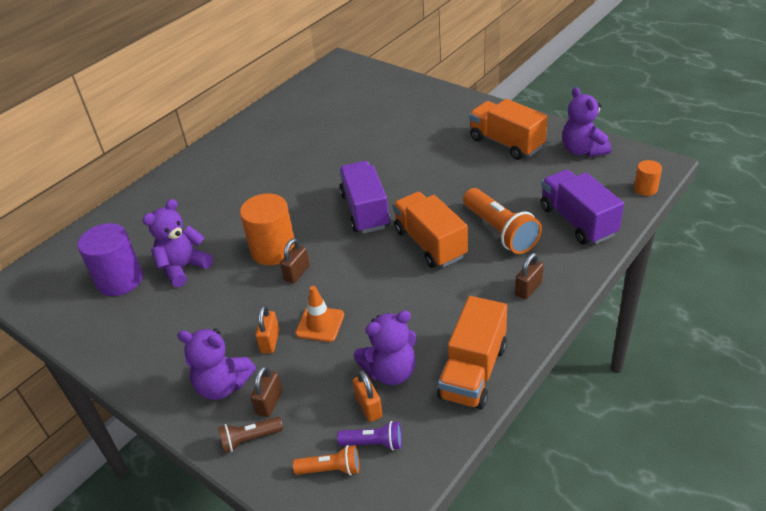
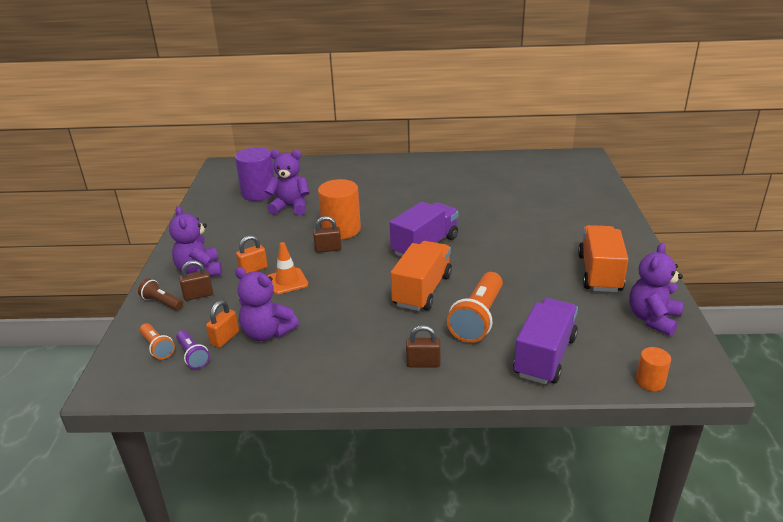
camera: 50 degrees right, 10 degrees down
orange truck [437,296,507,410] -> none

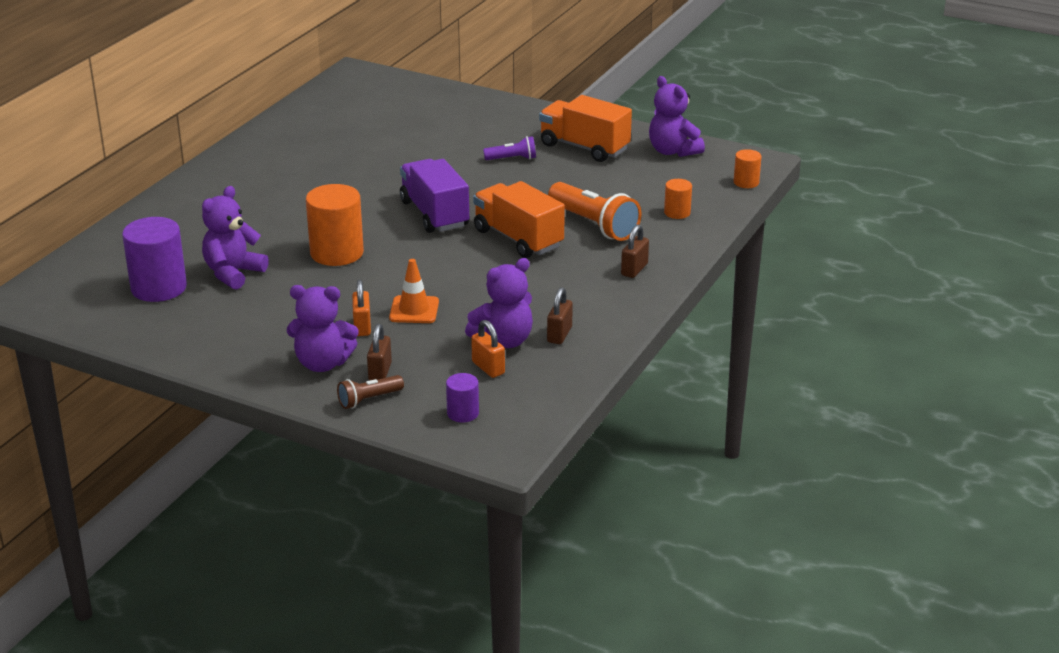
camera: 65 degrees left, 0 degrees up
orange flashlight [140,323,175,359] -> purple cylinder [446,373,479,423]
purple flashlight [176,330,210,369] -> purple flashlight moved to [483,136,536,160]
brown padlock [313,216,342,253] -> brown padlock moved to [547,287,573,344]
purple truck [513,298,578,384] -> orange cylinder [664,179,692,219]

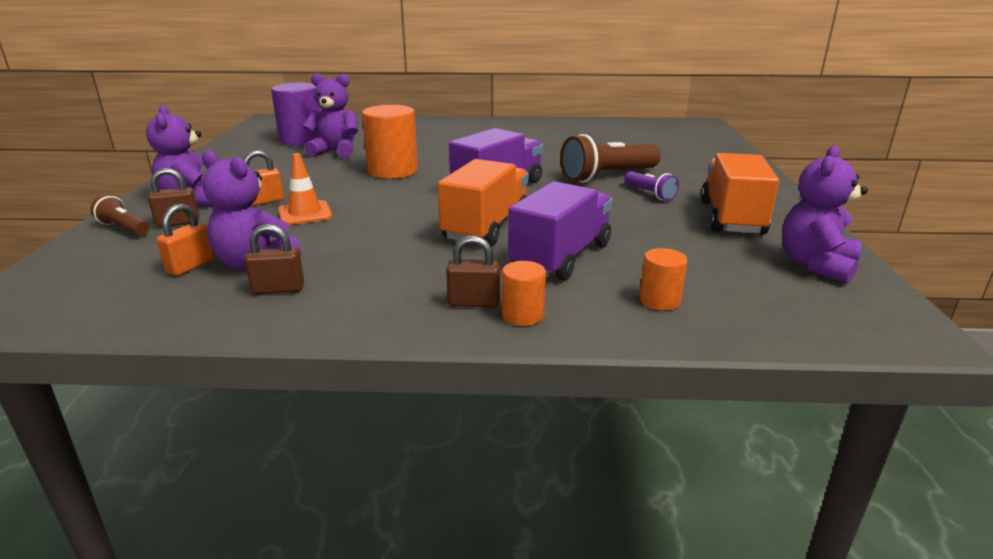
camera: 65 degrees right, 5 degrees down
purple cylinder [446,373,479,423] -> none
orange flashlight [548,182,641,241] -> purple truck [508,181,612,281]
orange cylinder [734,149,762,188] -> orange cylinder moved to [502,261,546,326]
none -> brown flashlight [560,134,661,183]

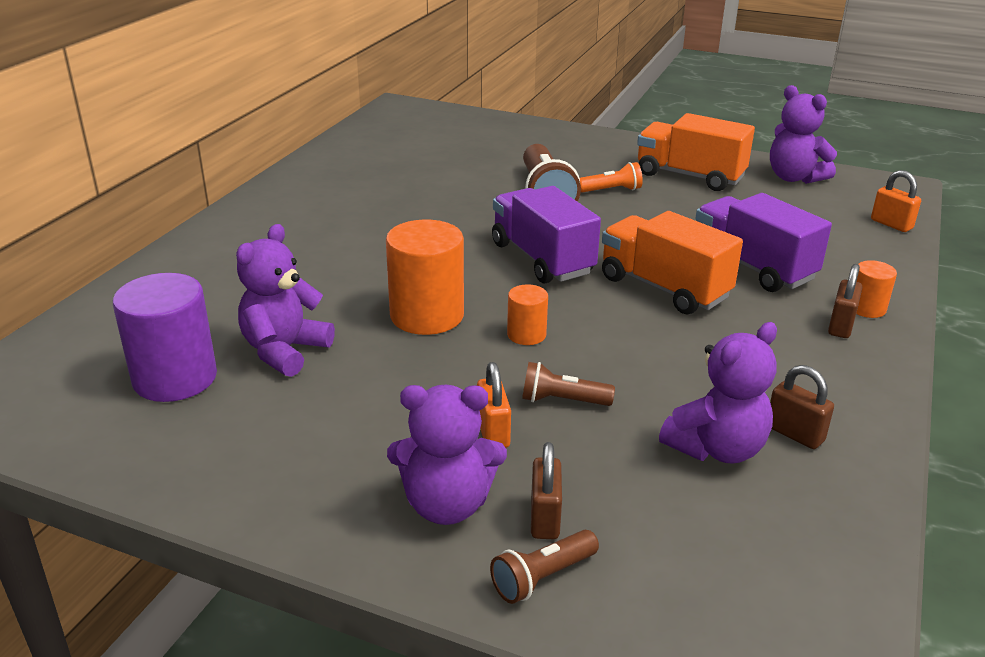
camera: 70 degrees left, 5 degrees up
orange padlock [157,204,215,276] -> orange padlock moved to [871,170,921,232]
brown padlock [245,224,304,294] -> brown padlock turned 60 degrees counterclockwise [770,365,834,449]
orange traffic cone [278,153,332,225] -> brown flashlight [522,362,615,406]
purple flashlight [624,171,679,201] -> orange flashlight [580,162,643,193]
orange cylinder [639,248,688,310] -> orange cylinder moved to [507,284,548,345]

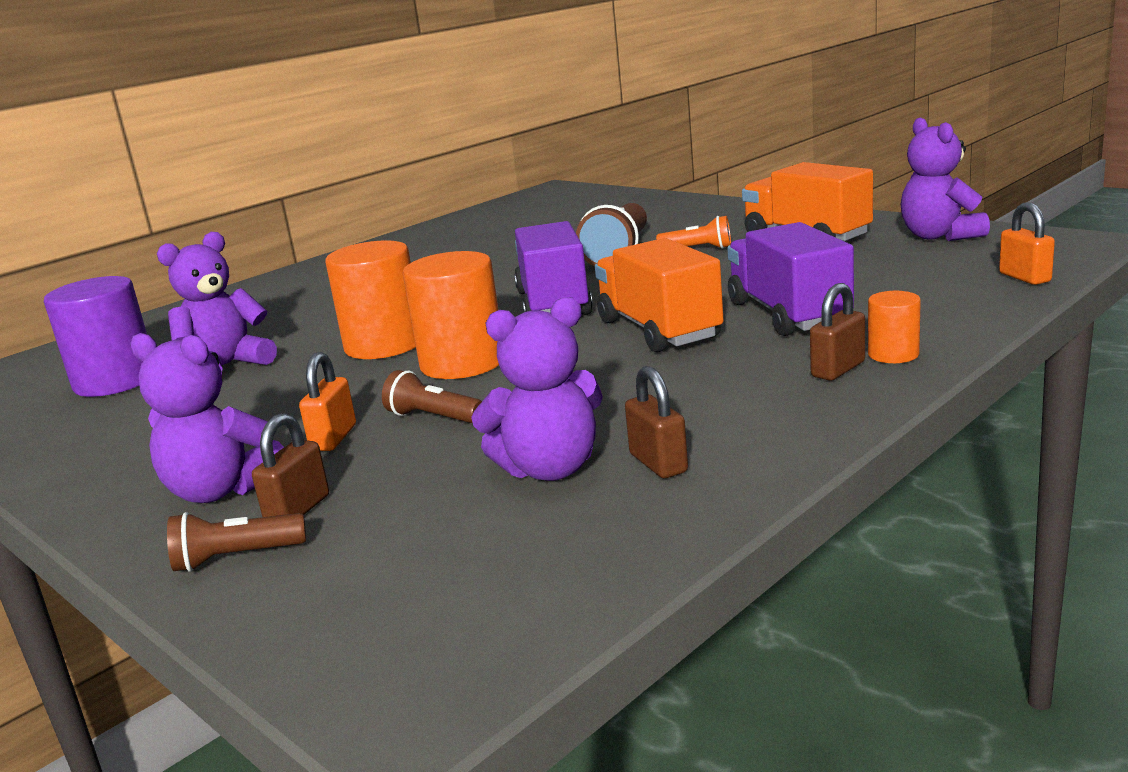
camera: 25 degrees right, 10 degrees down
orange cylinder [507,284,548,345] -> orange cylinder [403,251,499,379], size x1.94

